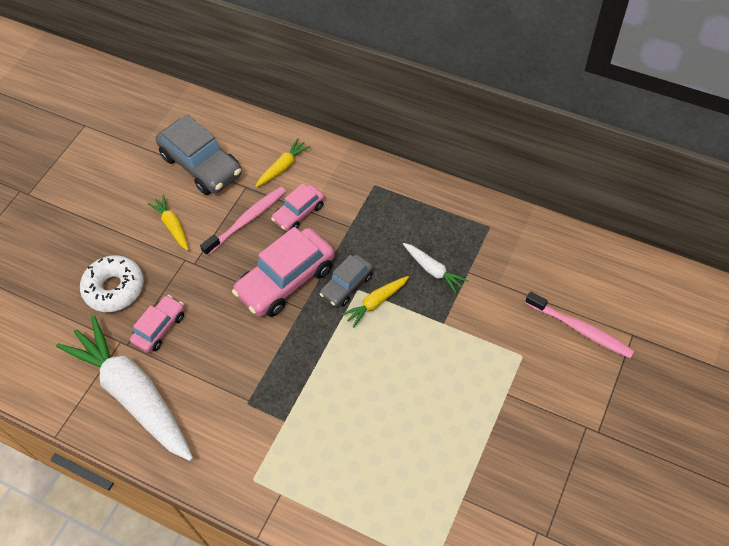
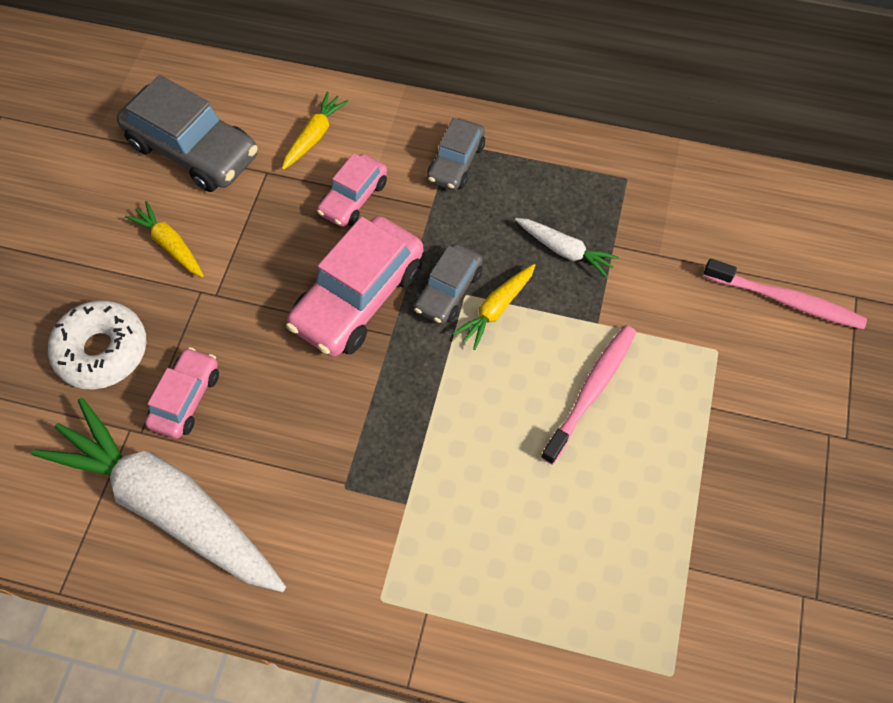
camera: 15 degrees left, 5 degrees up
pink toothbrush [200,187,286,256] -> pink toothbrush moved to [541,325,636,465]
none -> grey car [427,118,485,190]

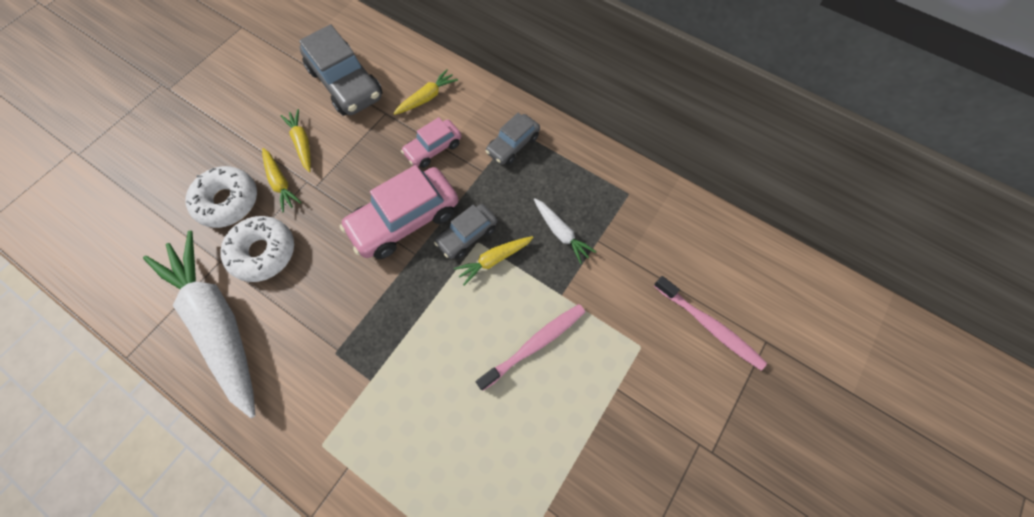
camera: 20 degrees right, 5 degrees up
pink car [145,347,219,439] -> white donut [220,216,294,282]
none -> yellow carrot [262,148,302,212]

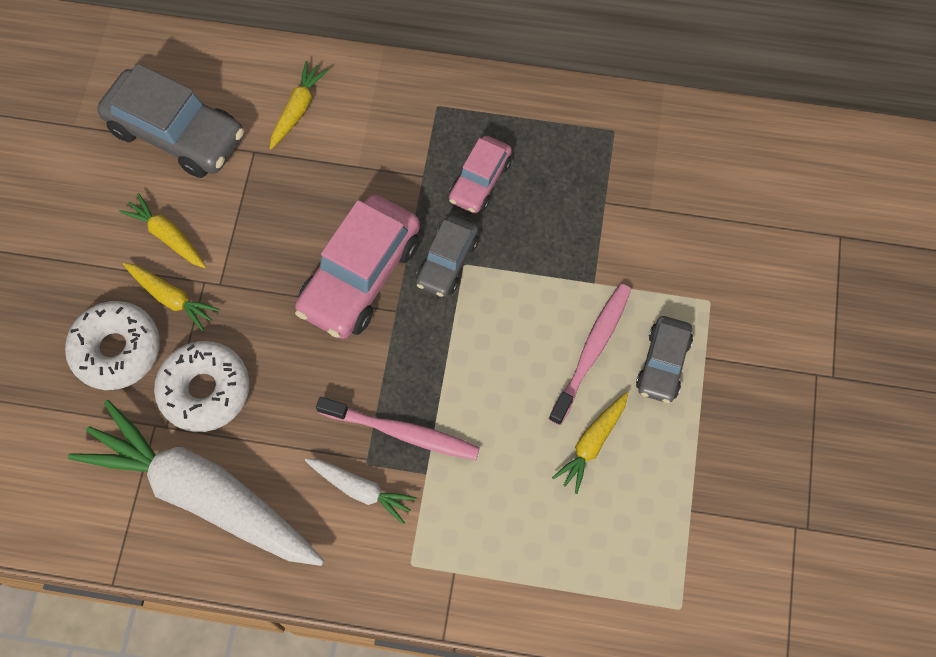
camera: 25 degrees left, 0 degrees up
pink car [401,117,461,168] -> pink car moved to [449,136,512,214]
yellow carrot [454,236,534,286] -> yellow carrot moved to [552,392,628,494]
grey car [485,113,540,165] -> grey car moved to [636,316,693,403]
white carrot [534,198,596,264] -> white carrot moved to [305,458,417,524]
pink toothbrush [654,276,767,370] -> pink toothbrush moved to [316,397,480,460]

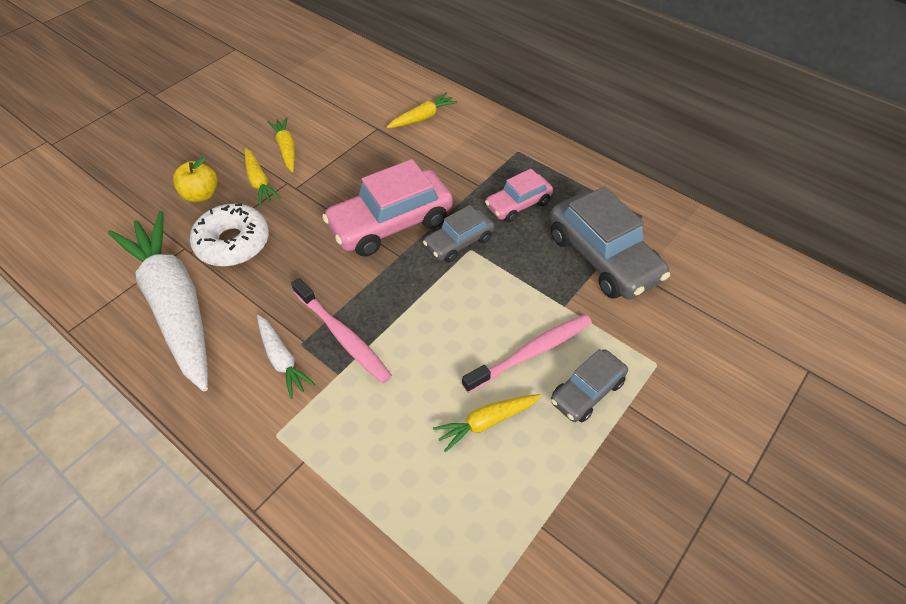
camera: 30 degrees right, 15 degrees down
white donut [65,301,160,390] -> yellow apple [173,157,217,202]
grey car [97,64,244,178] -> grey car moved to [550,186,670,299]

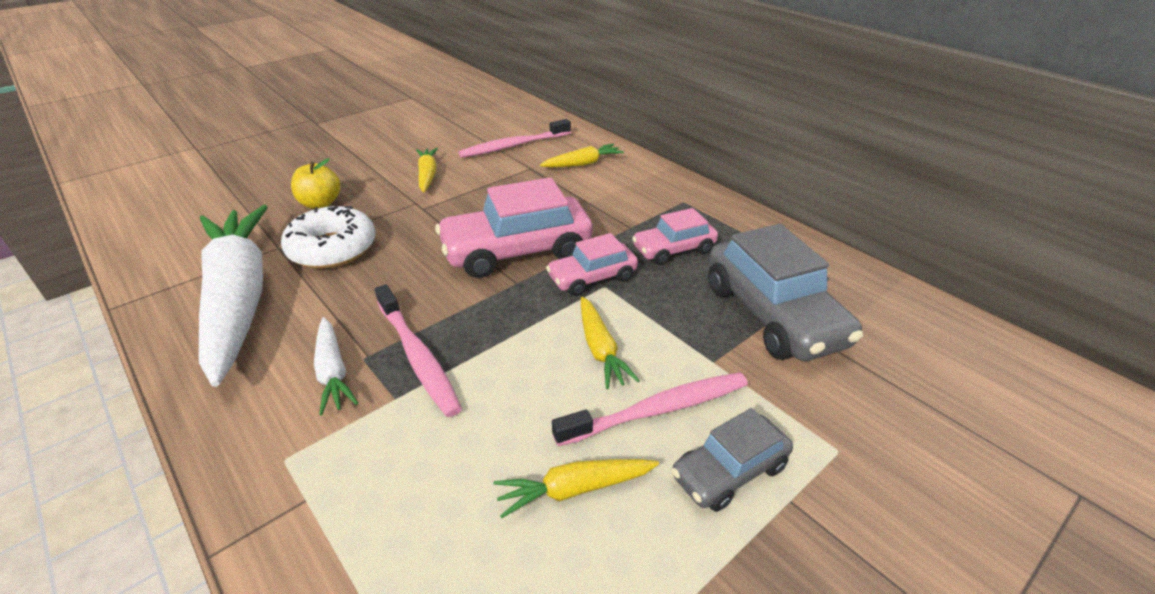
camera: 10 degrees right, 15 degrees down
yellow carrot [245,148,281,206] -> yellow carrot moved to [581,297,640,389]
grey car [423,205,494,263] -> pink car [546,233,638,296]
none -> pink toothbrush [458,119,571,158]

